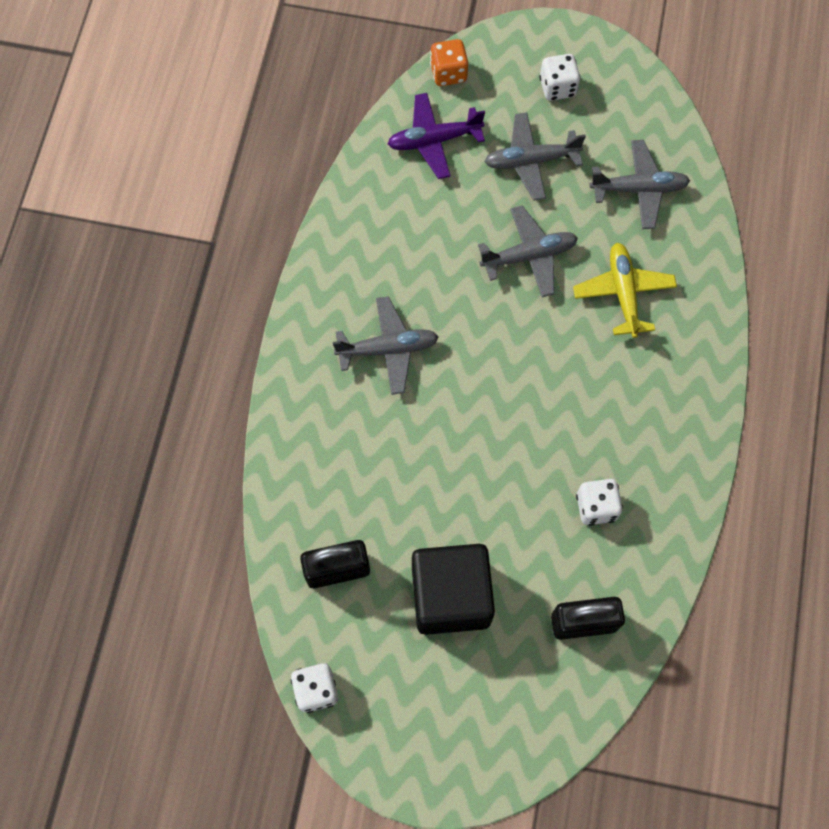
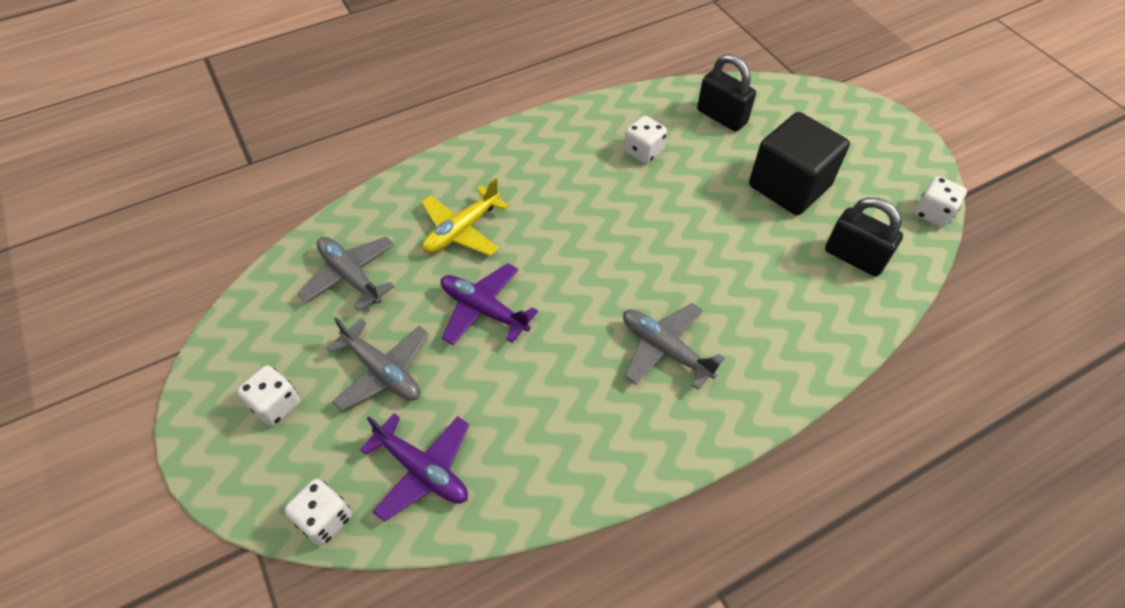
camera: 130 degrees left, 15 degrees down
orange dice [430,39,468,86] -> white dice [284,479,352,546]
grey plane [478,205,578,297] -> purple plane [441,263,538,345]

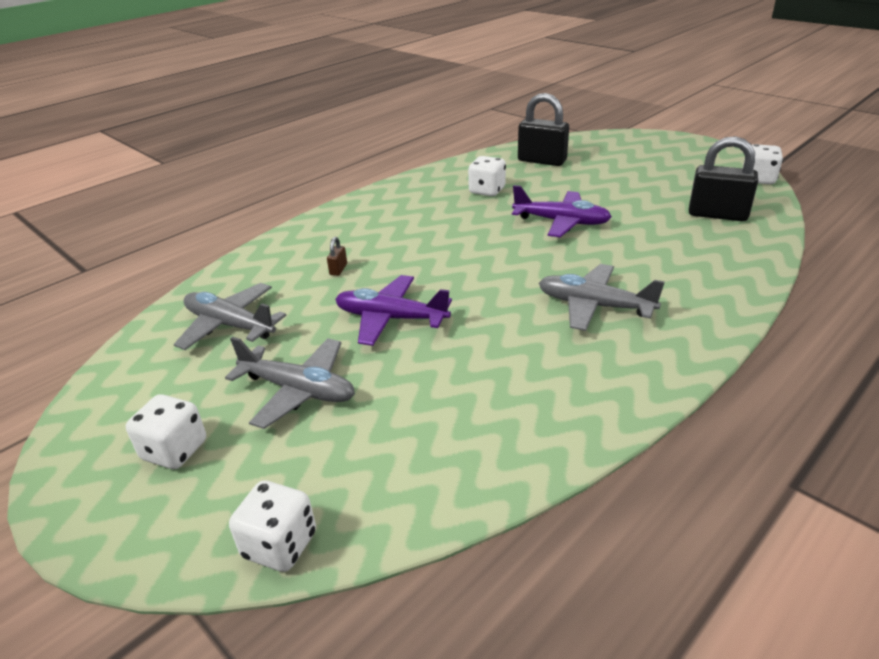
camera: 15 degrees left, 20 degrees down
purple plane [359,413,469,522] -> purple plane moved to [512,185,612,237]
yellow plane [422,178,509,256] -> brown padlock [327,237,347,276]
black cube [749,112,850,215] -> none

